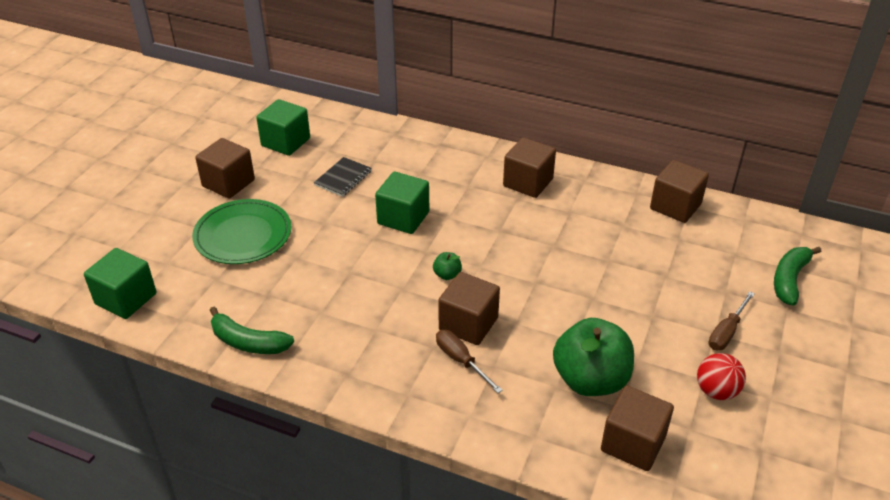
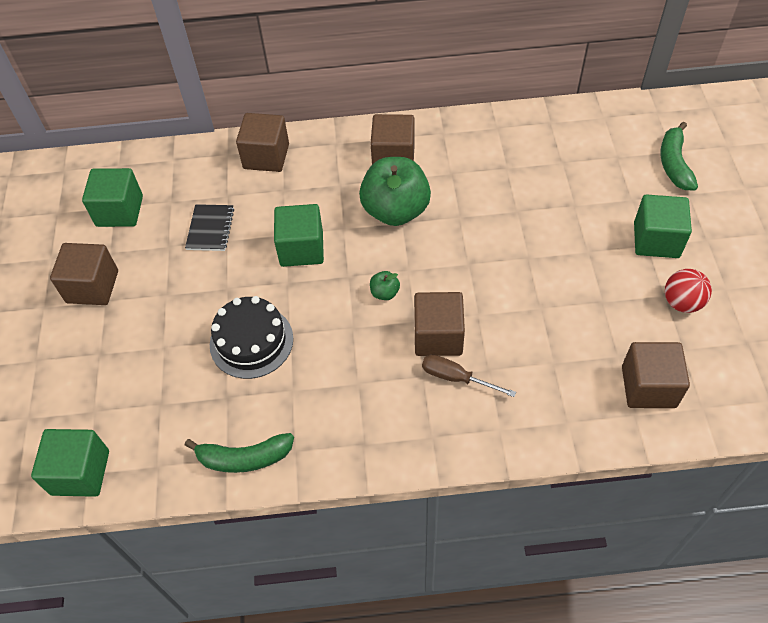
camera: 25 degrees left, 15 degrees up
green plate [192,199,291,264] -> none
green apple [553,318,634,396] -> green apple moved to [359,157,431,226]
brown cube [650,160,709,223] -> brown cube moved to [236,113,289,172]
brown screwdriver [709,291,754,350] -> green cube [634,195,692,258]
none -> black cake [210,296,293,379]

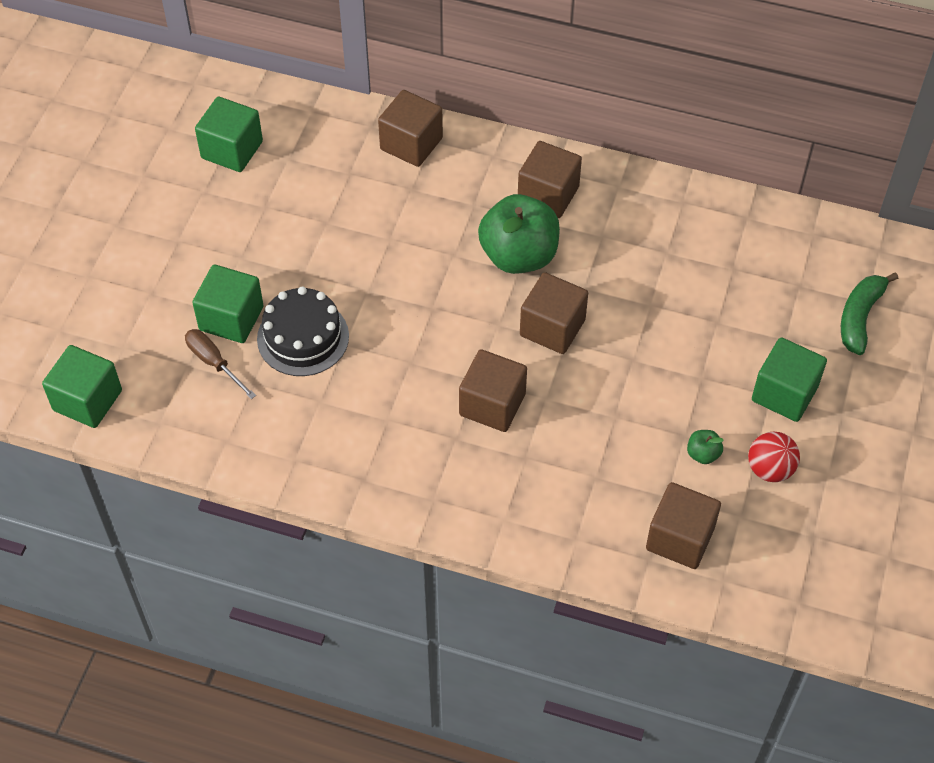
camera: 20 degrees right, 0 degrees up
brown cube [50,243,118,305] -> brown cube moved to [520,272,588,354]
black notebook [185,204,234,251] -> none
green banana [185,433,294,473] -> none
green cube [274,204,324,267] -> green cube moved to [192,265,263,343]
green apple [370,271,400,300] -> green apple moved to [687,430,724,464]
brown screwdriver [422,354,516,397] -> brown screwdriver moved to [185,329,256,399]

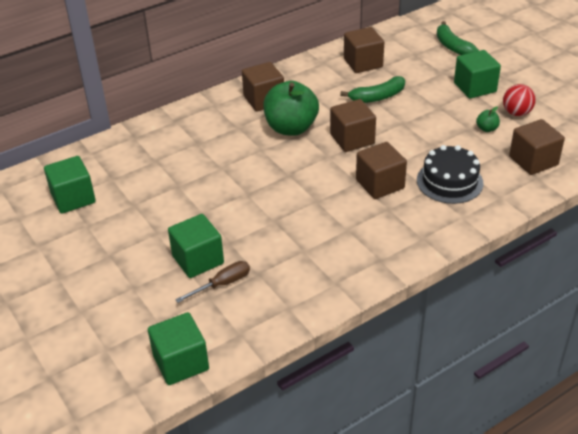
camera: 50 degrees left, 15 degrees down
brown screwdriver [185,329,256,399] -> brown screwdriver turned 150 degrees clockwise [175,261,250,303]
black cake [257,287,349,376] -> black cake moved to [417,145,484,204]
brown cube [378,90,443,167] -> brown cube moved to [344,27,384,73]
none -> green banana [340,76,405,103]

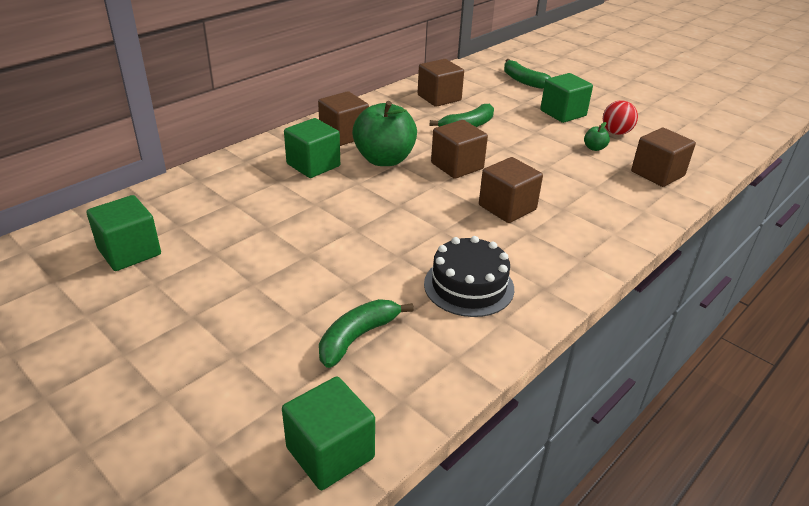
camera: 15 degrees left, 5 degrees down
green cube [168,214,224,278] -> green cube moved to [284,118,340,178]
brown screwdriver [175,261,250,303] -> green banana [319,299,414,368]
black cake [417,145,484,204] -> black cake moved to [424,236,514,317]

